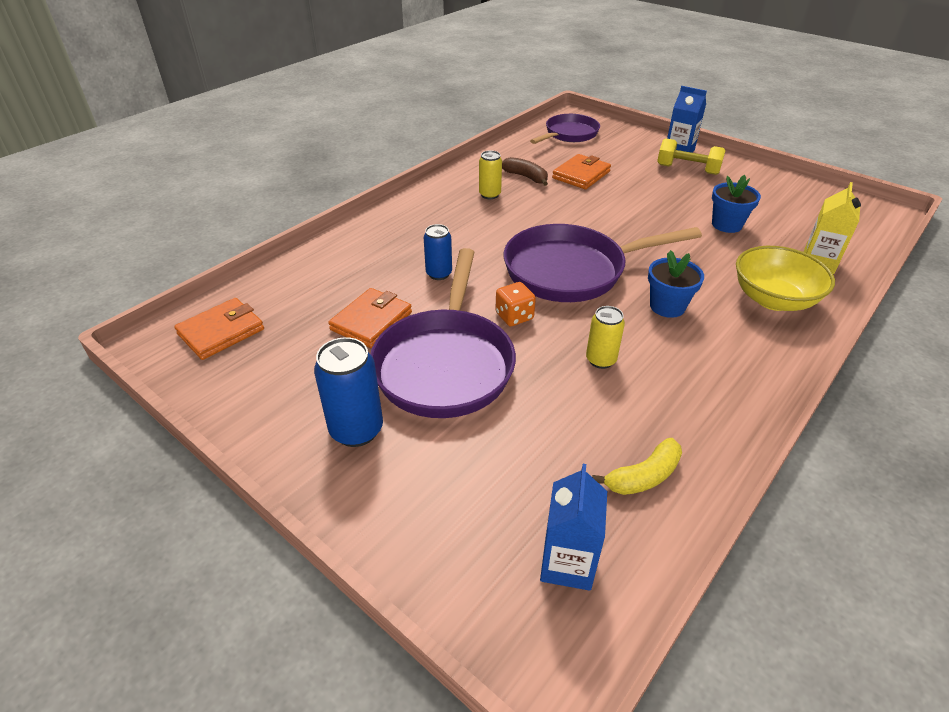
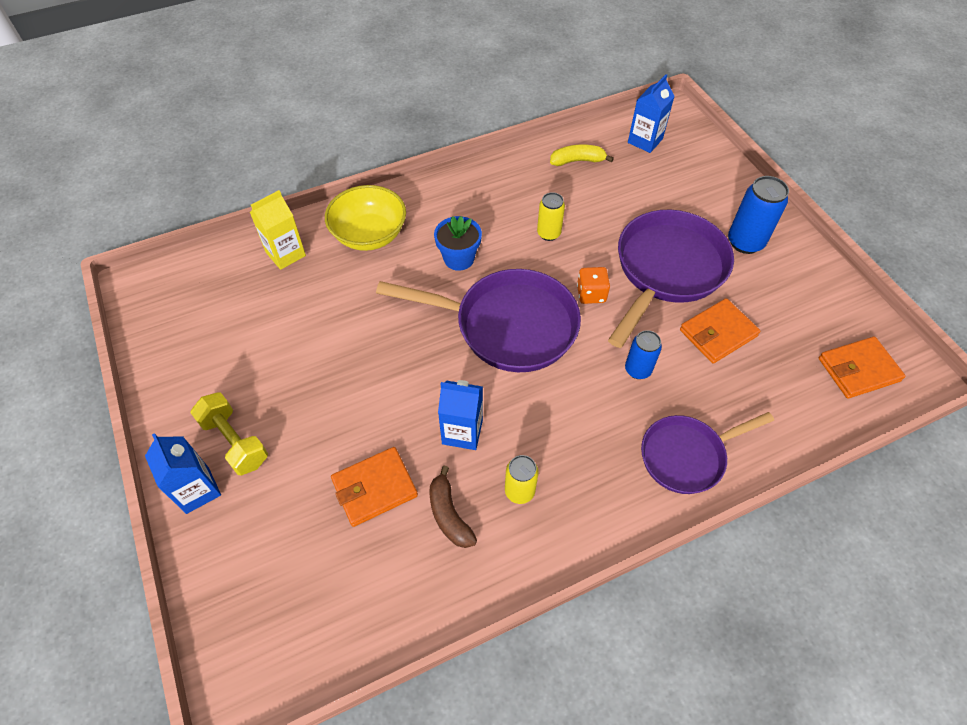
camera: 155 degrees left, 15 degrees up
purple pan [530,114,600,144] -> purple pan moved to [641,412,774,494]
blue flower pot [712,175,761,233] -> none
none -> blue carton [438,380,483,450]

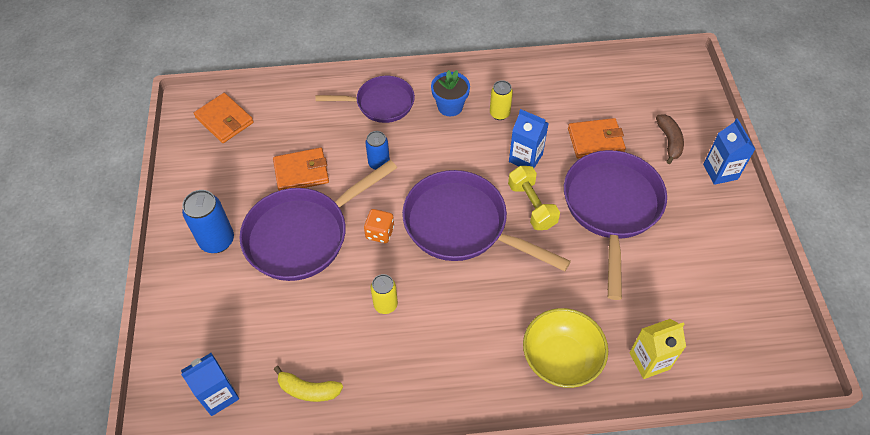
camera: 160 degrees left, 0 degrees up
yellow dumbbell [190,392,268,475] -> yellow dumbbell moved to [508,166,560,230]
brown banana [429,466,477,548] -> brown banana moved to [656,114,684,164]
blue flower pot [434,216,482,271] -> blue flower pot moved to [431,70,470,116]
orange wallet [819,337,906,399] -> orange wallet turned 45 degrees clockwise [194,93,254,143]
none -> purple pan [564,150,667,300]

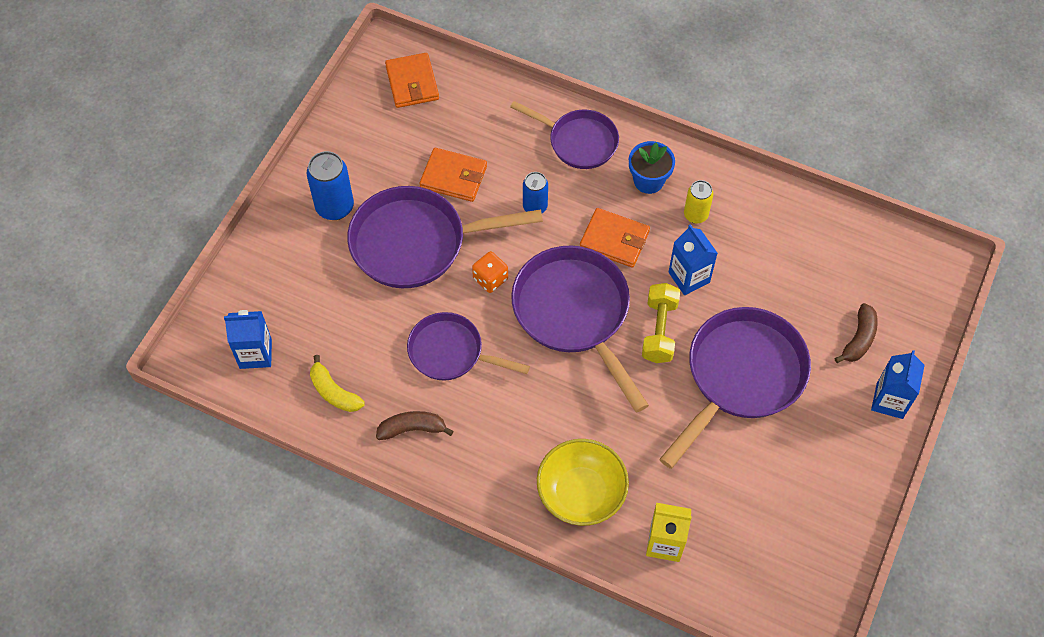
camera: 30 degrees right, 5 degrees up
yellow can [371,274,398,314] -> purple pan [407,312,530,380]
orange wallet [568,118,626,158] -> orange wallet moved to [580,208,650,267]
none -> brown banana [376,411,454,440]

